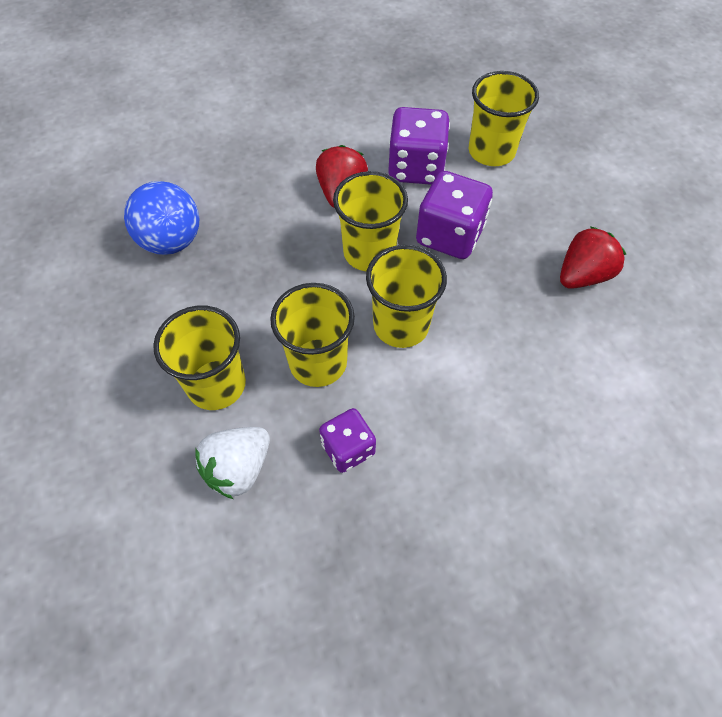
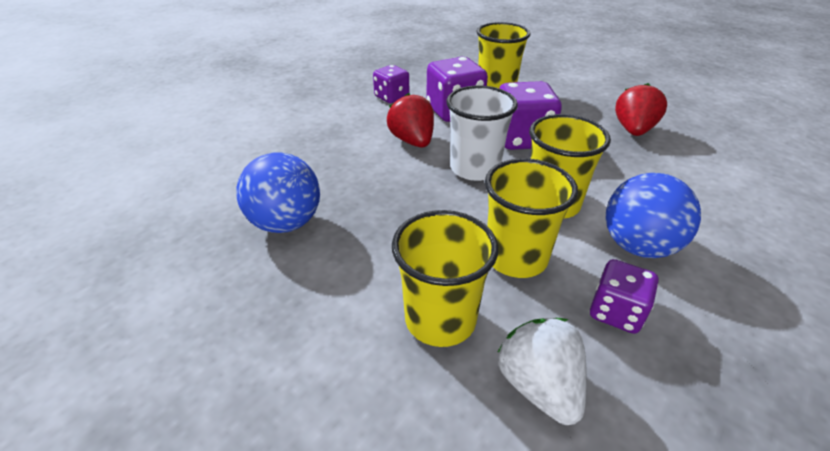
camera: 30 degrees left, 20 degrees down
white strawberry [195,427,270,499] -> white strawberry turned 150 degrees clockwise [497,318,587,425]
yellow cup [333,171,408,271] -> white cup [446,86,518,181]
none -> purple dice [373,65,409,103]
none -> blue ball [606,173,701,258]

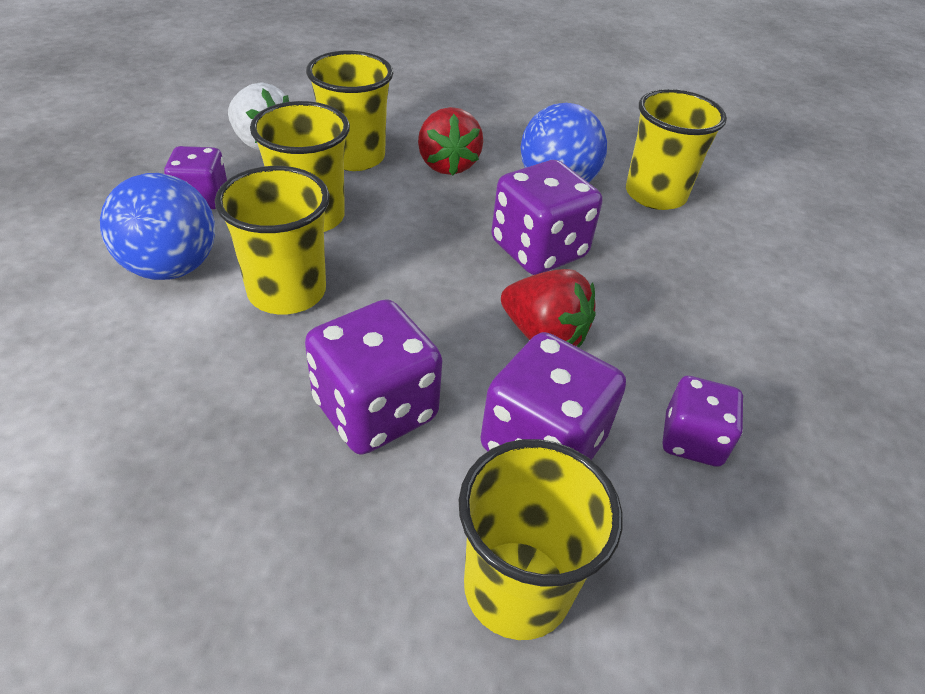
camera: 145 degrees right, 5 degrees up
white cup [446,86,518,181] -> none
red strawberry [615,83,667,136] -> red strawberry moved to [418,107,483,175]
none -> purple dice [491,160,602,275]
none -> yellow cup [626,89,727,210]

